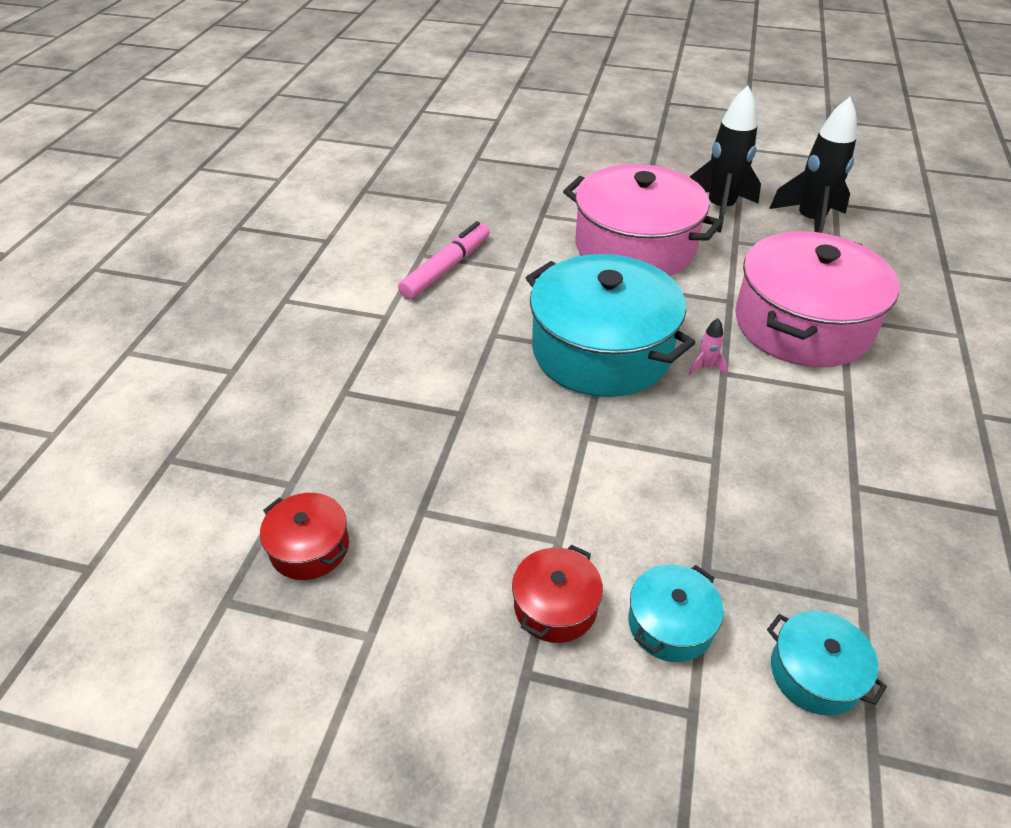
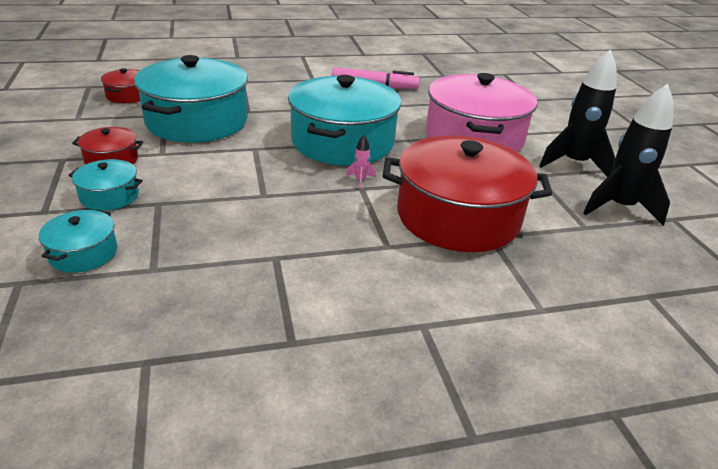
camera: 60 degrees right, 10 degrees down
pink pot [735,231,899,367] -> red pot [383,135,552,252]
none -> turquoise pot [134,55,248,143]

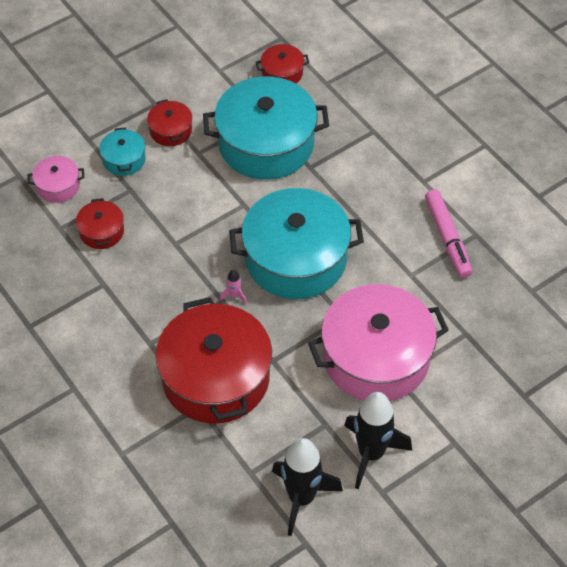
camera: 70 degrees right, 20 degrees up
turquoise pot [39,210,117,273] -> pink pot [28,156,84,203]
none -> red pot [76,198,124,249]

